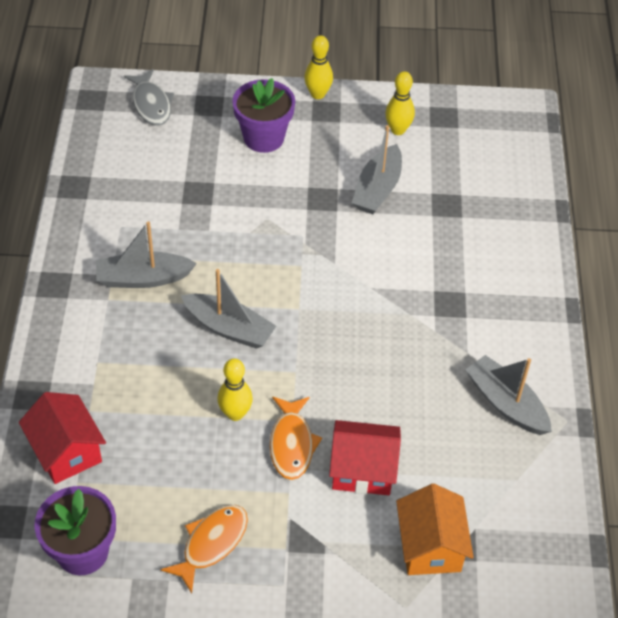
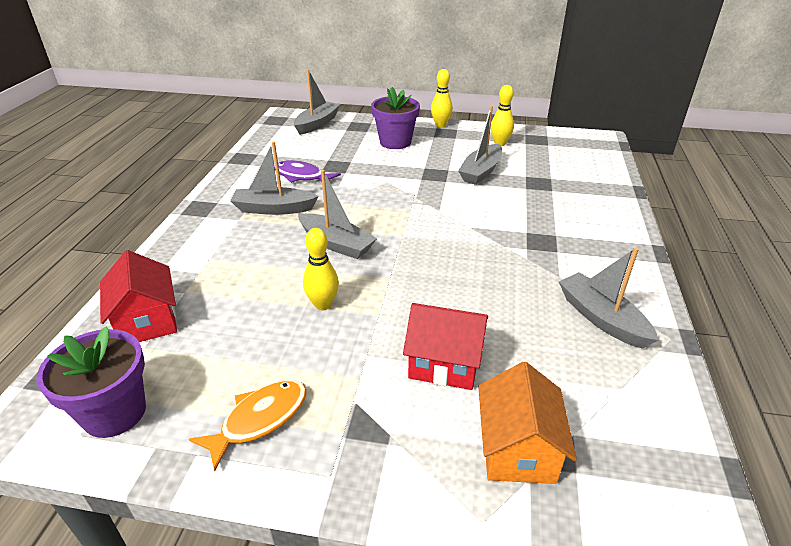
camera: 10 degrees right, 15 degrees down
grey fish [124,69,174,126] -> grey boat [294,70,341,135]
orange fish [270,397,322,480] -> none
none -> purple fish [274,160,341,183]

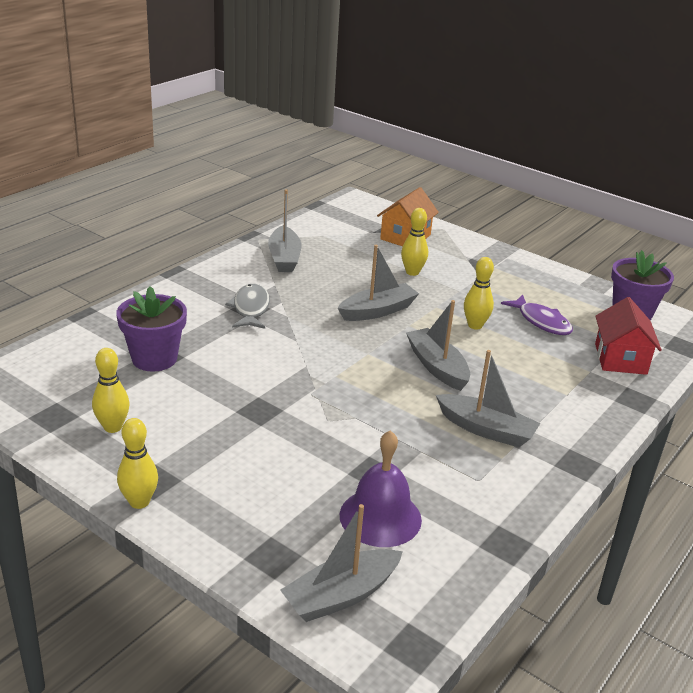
camera: 155 degrees left, 5 degrees down
orange fish [189,380,307,471] -> none
purple fish [274,160,341,183] -> purple fish moved to [501,294,573,335]
purple flower pot [371,87,420,149] -> purple flower pot moved to [116,286,187,372]
red house [403,303,488,390] -> yellow bowling pin [401,208,428,276]
grey boat [458,106,502,185] -> grey boat moved to [338,245,419,321]
none -> grey fish [225,284,270,329]
none -> purple bell [340,430,422,547]

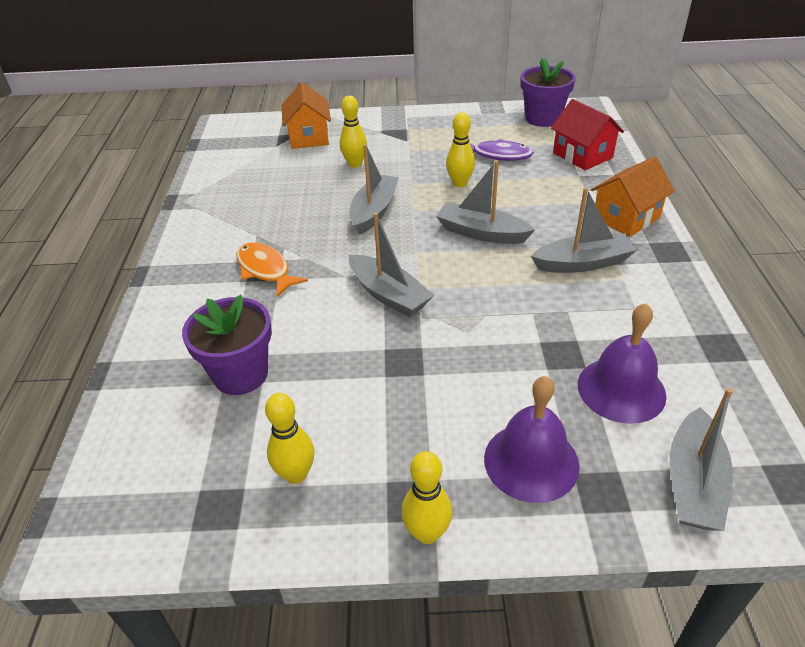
camera: 35 degrees left, 10 degrees up
grey fish [225,284,270,329] -> orange fish [236,242,308,297]
grey boat [268,189,302,272] -> grey boat moved to [349,213,434,317]
none -> purple bell [484,376,580,503]
none -> orange house [591,157,675,237]

